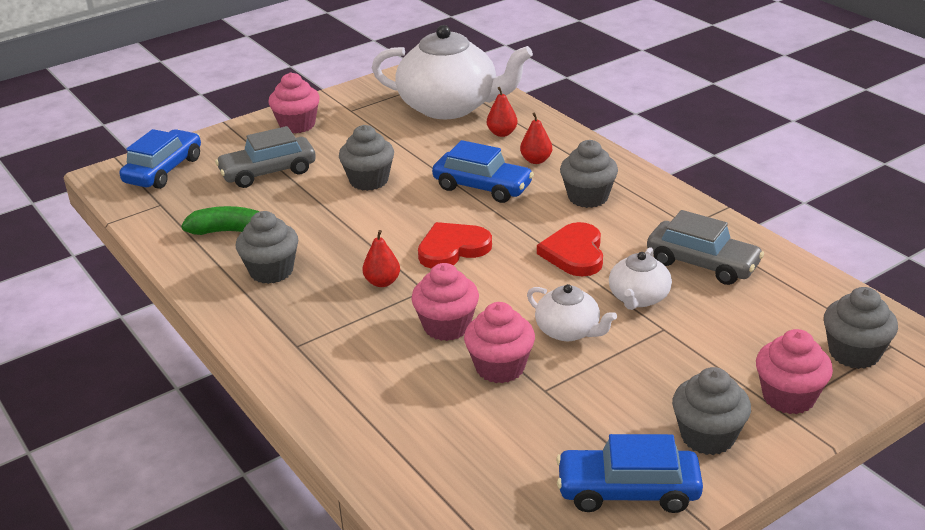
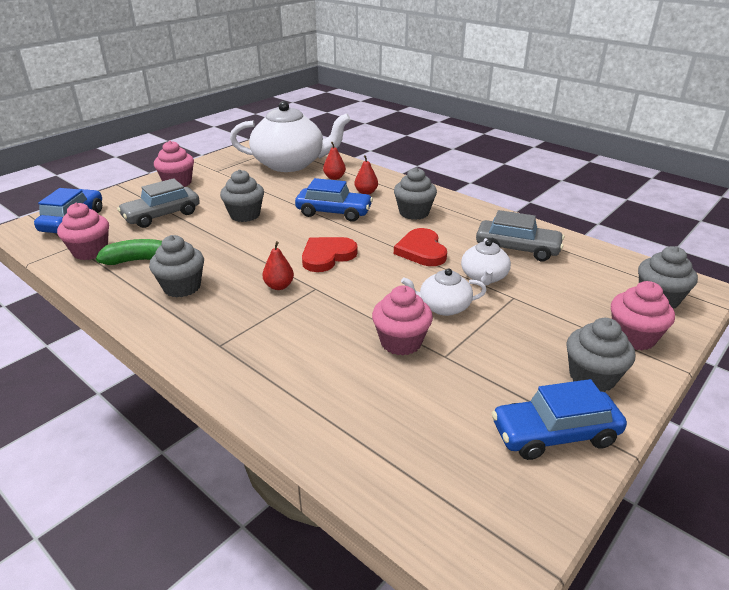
camera: 15 degrees left, 0 degrees up
pink cupcake [411,263,479,341] -> pink cupcake moved to [57,203,109,260]
white teapot [527,284,617,341] -> white teapot turned 150 degrees clockwise [401,268,487,316]

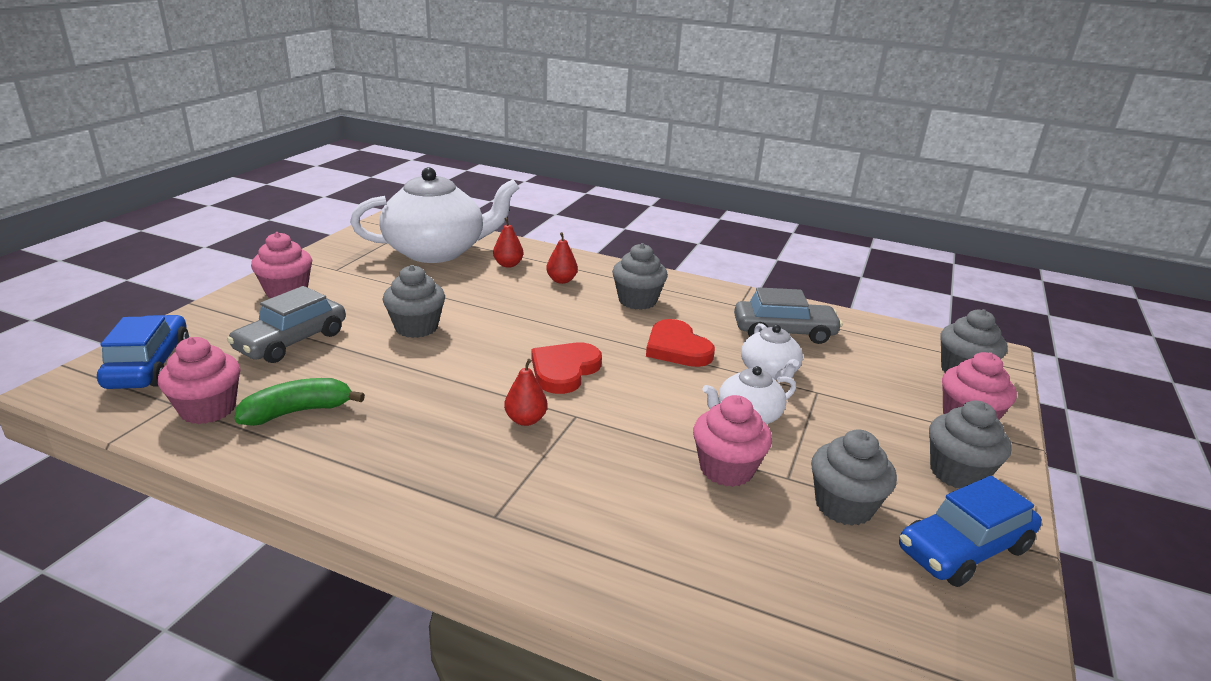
camera: 20 degrees left, 5 degrees down
grey cupcake [149,235,204,297] -> grey cupcake moved to [811,429,897,526]
blue car [295,178,373,222] -> none

